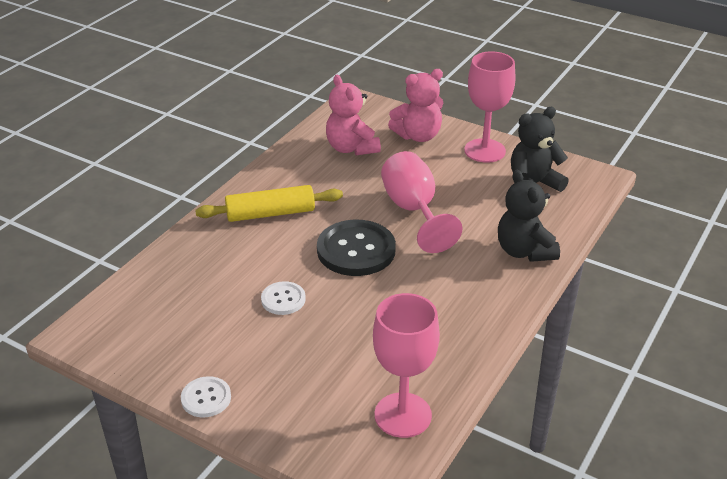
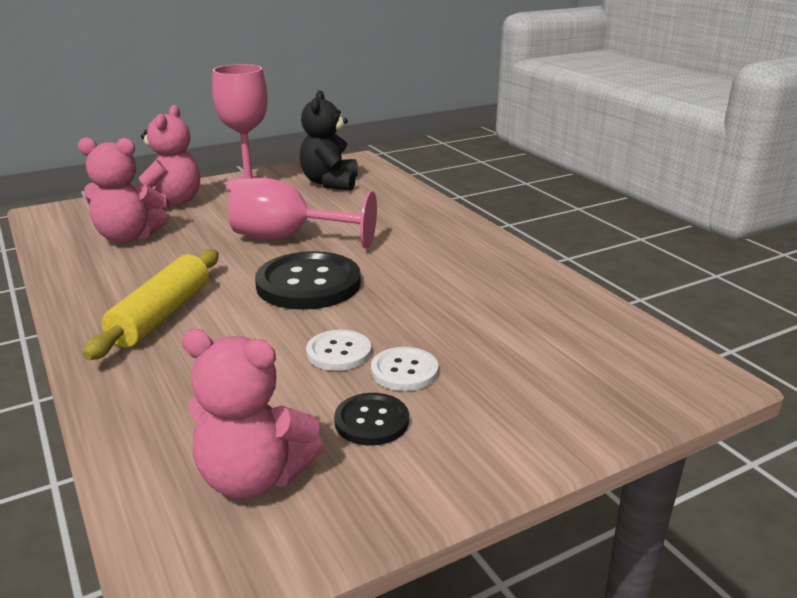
camera: 60 degrees left, 10 degrees down
white button [181,376,231,417] -> white button moved to [371,347,438,391]
pink goblet [373,293,440,438] -> none
black teddy bear [498,170,560,262] -> none
none -> pink teddy bear [182,329,323,499]
none -> black button [334,393,409,446]

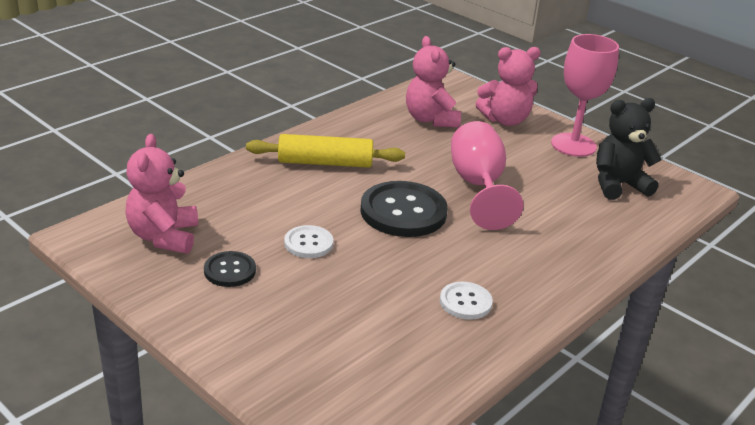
camera: 70 degrees right, 5 degrees up
white button [371,347,438,391] -> white button moved to [440,282,493,320]

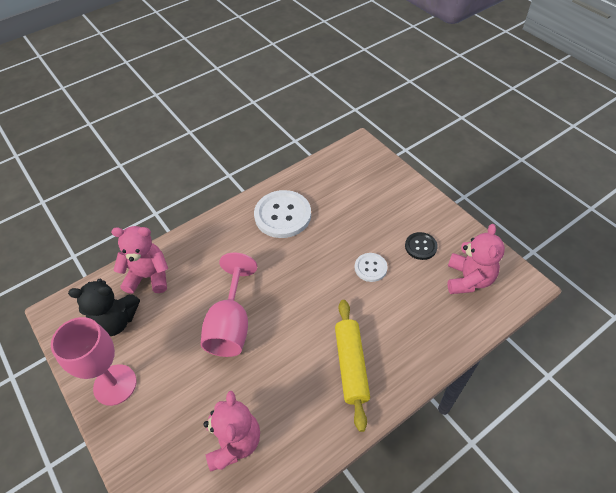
camera: 165 degrees left, 20 degrees up
yellow rolling pin [246,134,405,168] -> yellow rolling pin turned 75 degrees clockwise [335,300,370,432]
black button [360,181,448,237] -> none
white button [440,282,493,320] -> white button [254,190,311,238], size x1.89
pink teddy bear [476,47,541,126] -> pink teddy bear moved to [111,226,168,294]

